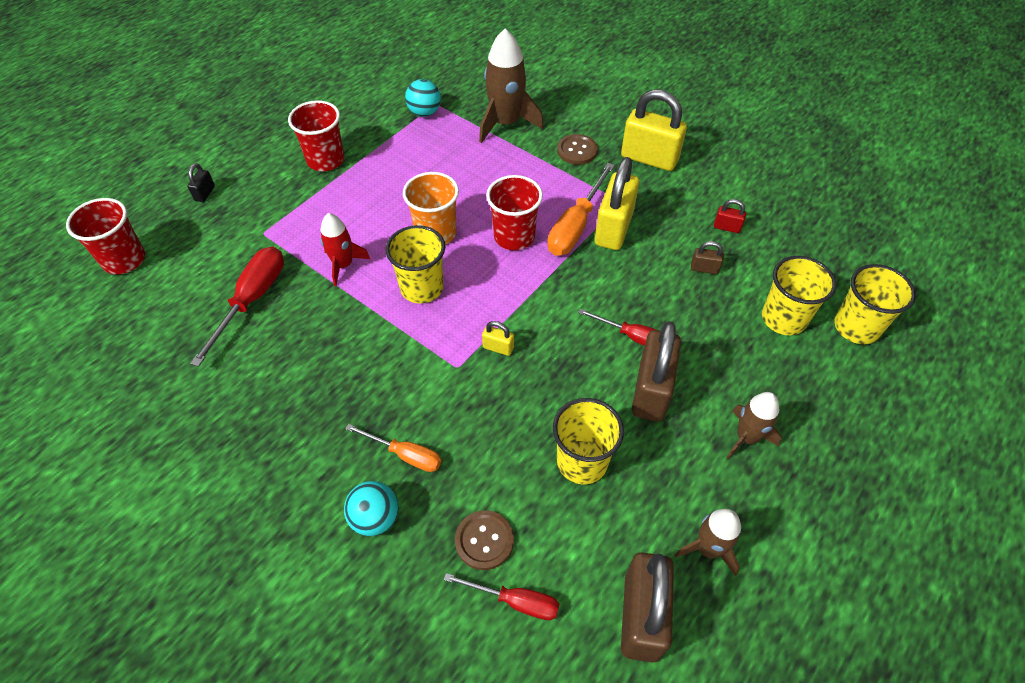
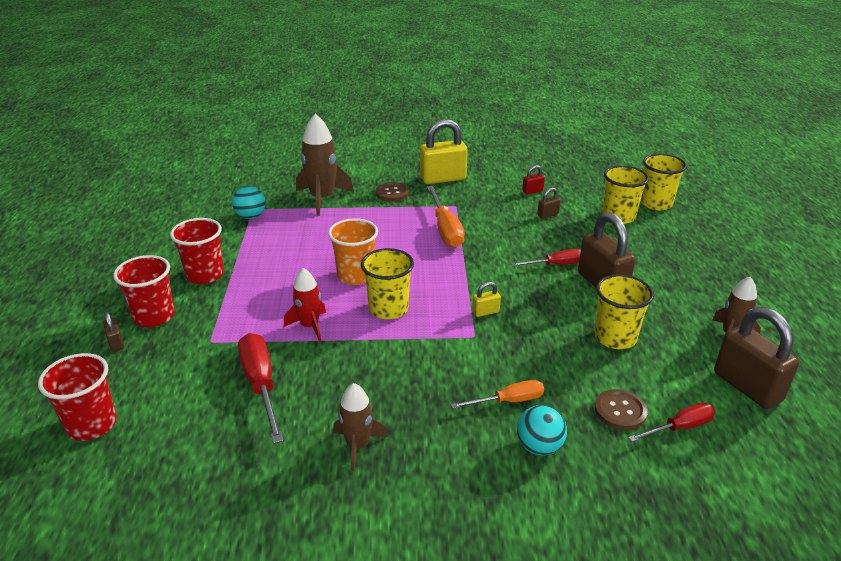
camera: 40 degrees left, 20 degrees down
black padlock [187,163,215,202] -> brown padlock [103,311,124,352]
red cup [486,175,543,250] -> red cup moved to [113,255,175,327]
yellow padlock [595,157,639,250] -> none
brown rocket [727,392,782,459] -> brown rocket moved to [333,383,388,471]

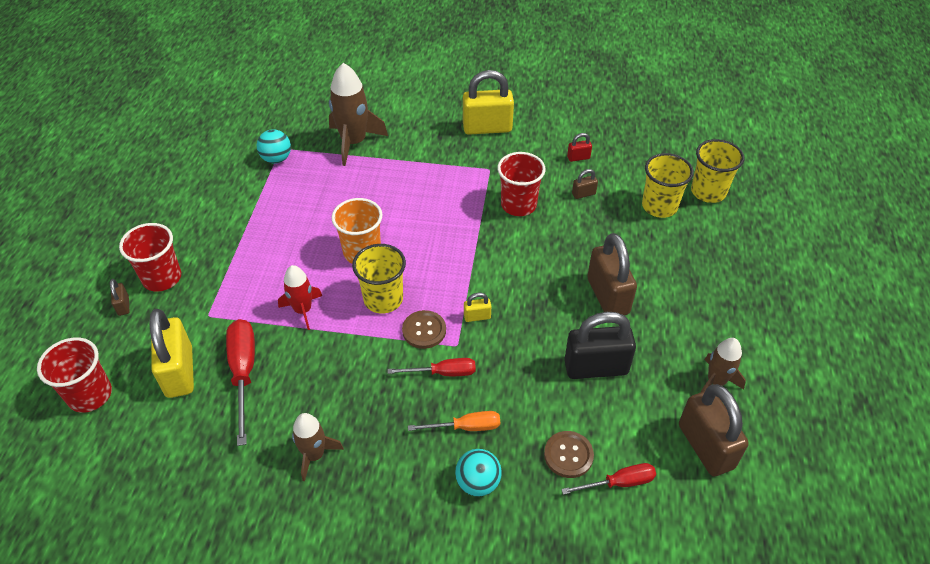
camera: 10 degrees right, 15 degrees up
red cup [170,218,224,284] -> red cup moved to [497,152,546,216]
brown button [375,182,409,202] -> brown button moved to [402,310,446,349]
orange screwdriver [427,186,465,248] -> none
red screwdriver [511,249,581,266] -> red screwdriver moved to [388,358,476,376]
yellow cup [594,274,654,349] -> black padlock [564,312,636,379]
none -> yellow padlock [149,309,194,398]

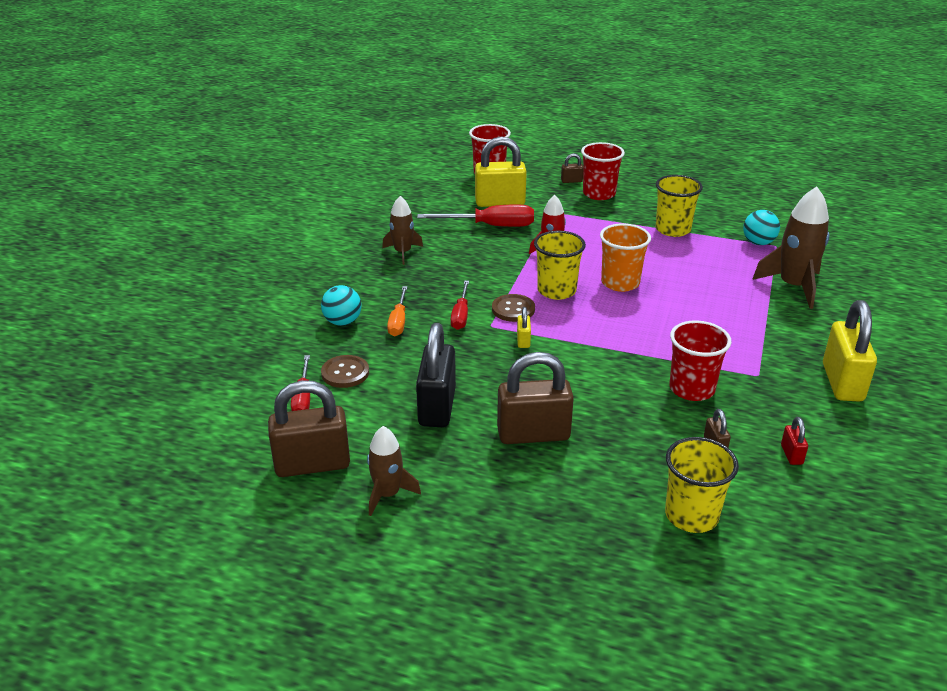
camera: 100 degrees right, 15 degrees down
yellow cup [691,139,744,203] -> yellow cup moved to [656,175,703,237]

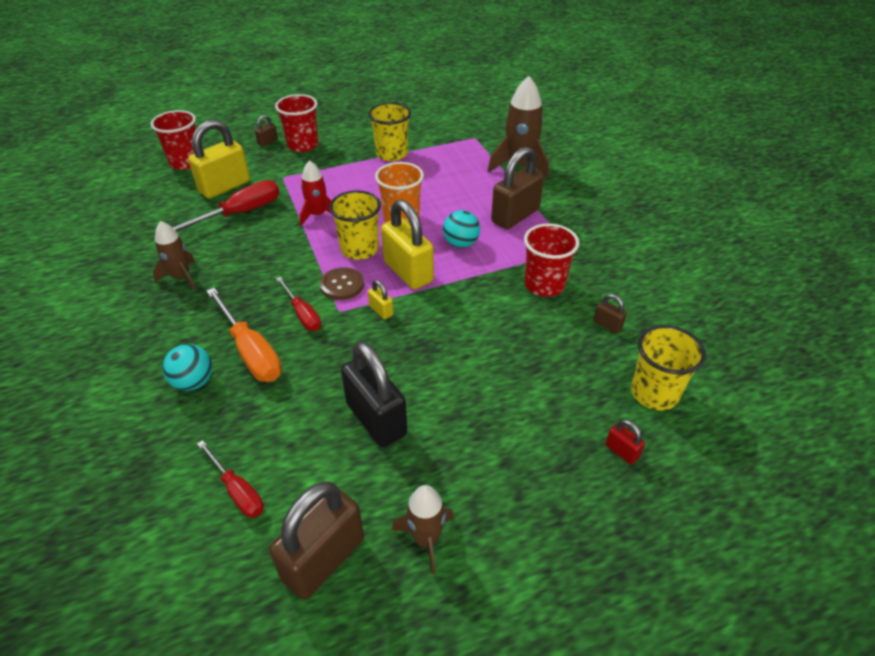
camera: 40 degrees left, 10 degrees up
brown button [321,355,369,388] -> none
orange screwdriver [387,286,407,336] -> orange screwdriver [207,288,282,382], size x1.62
brown padlock [497,352,574,444] -> brown padlock moved to [491,147,544,229]
turquoise ball [743,210,780,245] -> turquoise ball moved to [443,210,480,248]
red padlock [781,417,808,465] -> red padlock moved to [605,419,645,464]
yellow padlock [823,300,877,402] -> yellow padlock moved to [381,199,434,289]

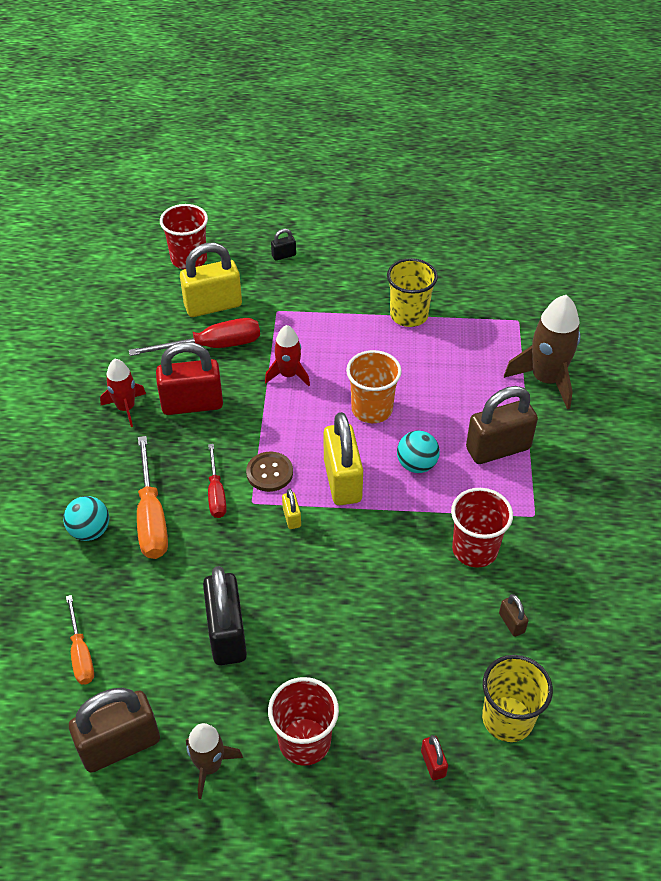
camera: 25 degrees right, 5 degrees up
brown rocket [153,221,195,290] -> red rocket [100,359,146,427]
red screwdriver [197,440,264,518] -> orange screwdriver [66,595,94,684]
brown padlock [255,115,278,147] -> black padlock [271,229,296,261]
red cup [275,94,319,152] -> red cup moved to [268,677,339,766]
yellow cup [329,190,381,260] -> none
none -> red padlock [156,342,223,415]

